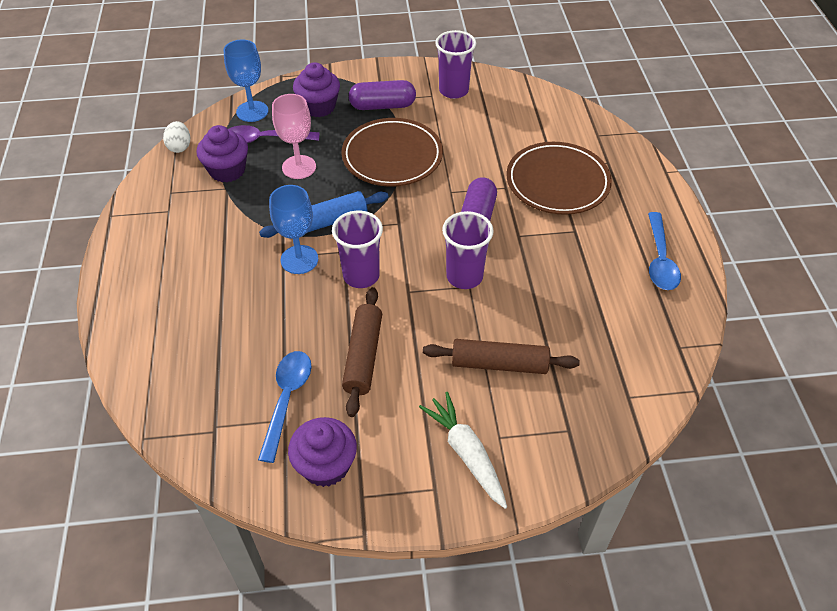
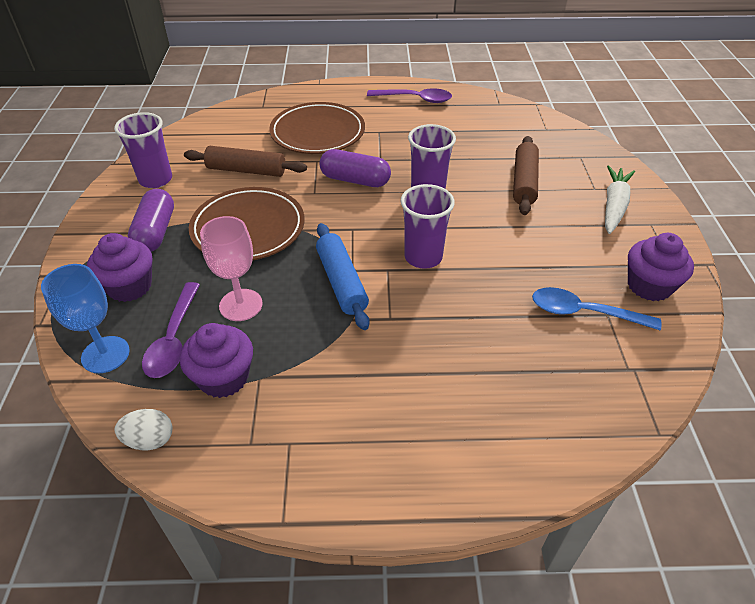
camera: 85 degrees left, 5 degrees down
blue goblet [269,185,318,274] -> none
brown rolling pin [342,287,382,417] -> brown rolling pin moved to [184,146,307,177]
white carrot [419,392,507,509] -> white carrot turned 135 degrees clockwise [605,166,635,234]
blue spoon [648,212,681,290] -> purple spoon [367,88,452,103]

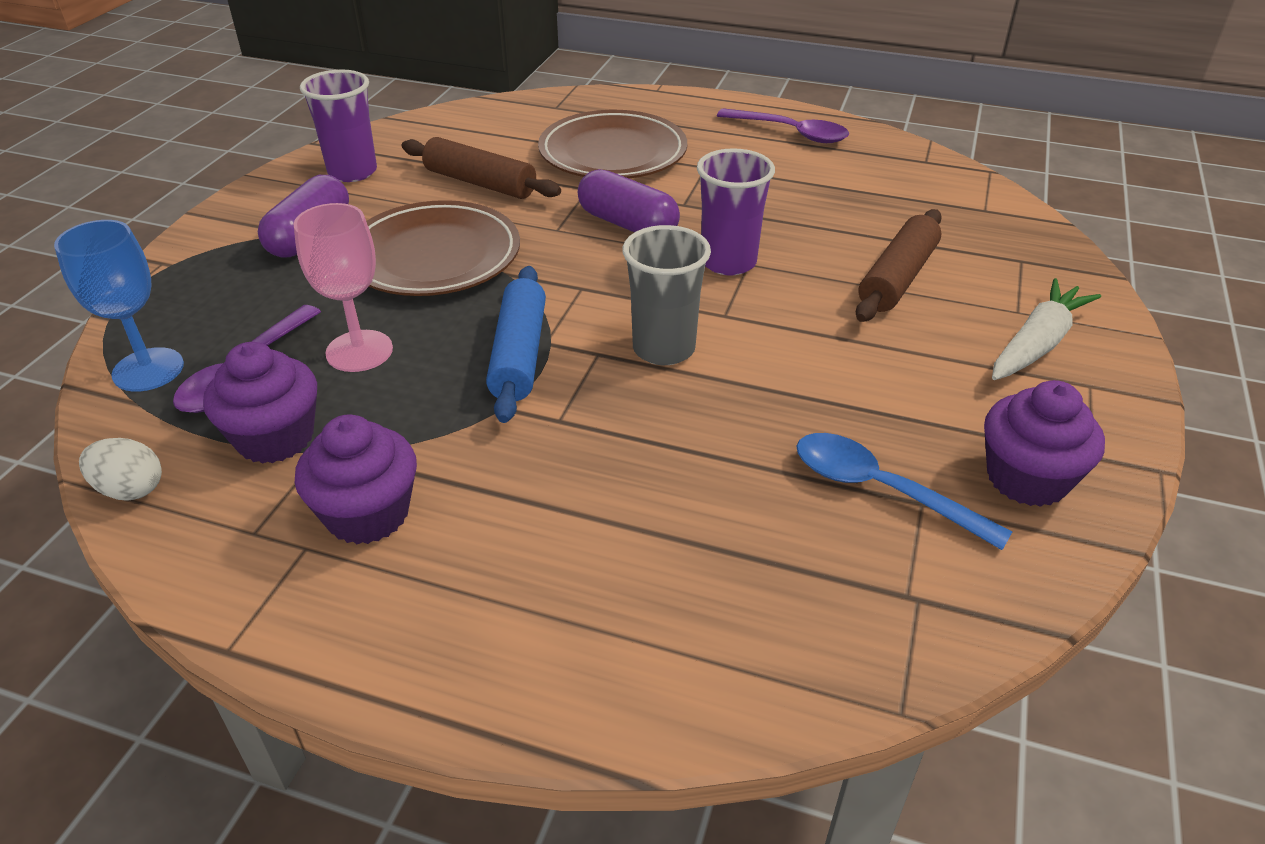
camera: 20 degrees right, 5 degrees down
purple cupcake [87,233,152,302] -> purple cupcake moved to [295,414,417,544]
purple cup [401,184,455,269] -> grey cup [622,225,711,365]

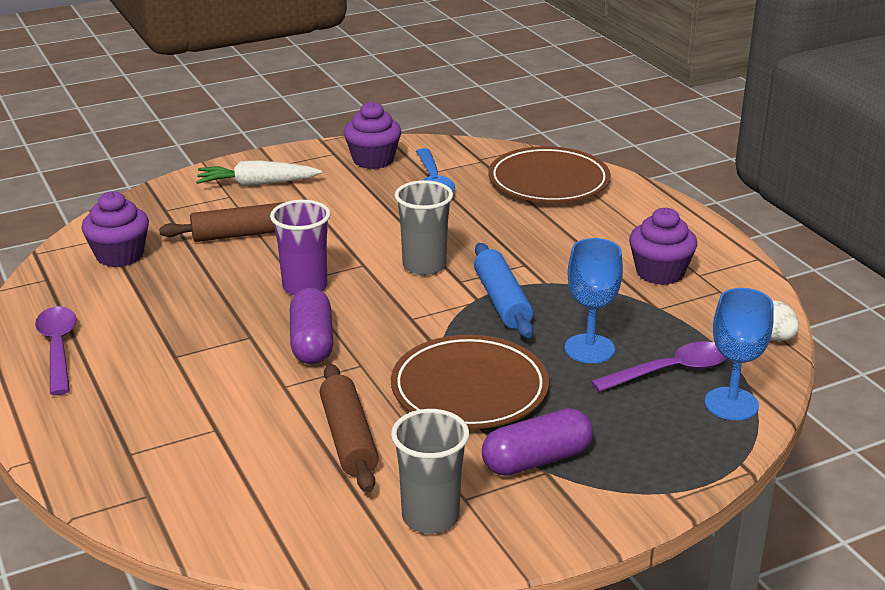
camera: 135 degrees left, 10 degrees down
purple cupcake [203,342,317,464] -> purple cupcake moved to [81,191,149,267]
pink goblet [293,203,393,372] -> blue goblet [565,238,623,363]
purple cup [300,70,377,182] -> grey cup [391,409,469,534]
blue rolling pin [486,266,546,423] -> blue rolling pin turned 60 degrees counterclockwise [474,243,533,338]
brown plate [538,110,687,179] -> brown plate moved to [488,146,611,203]

